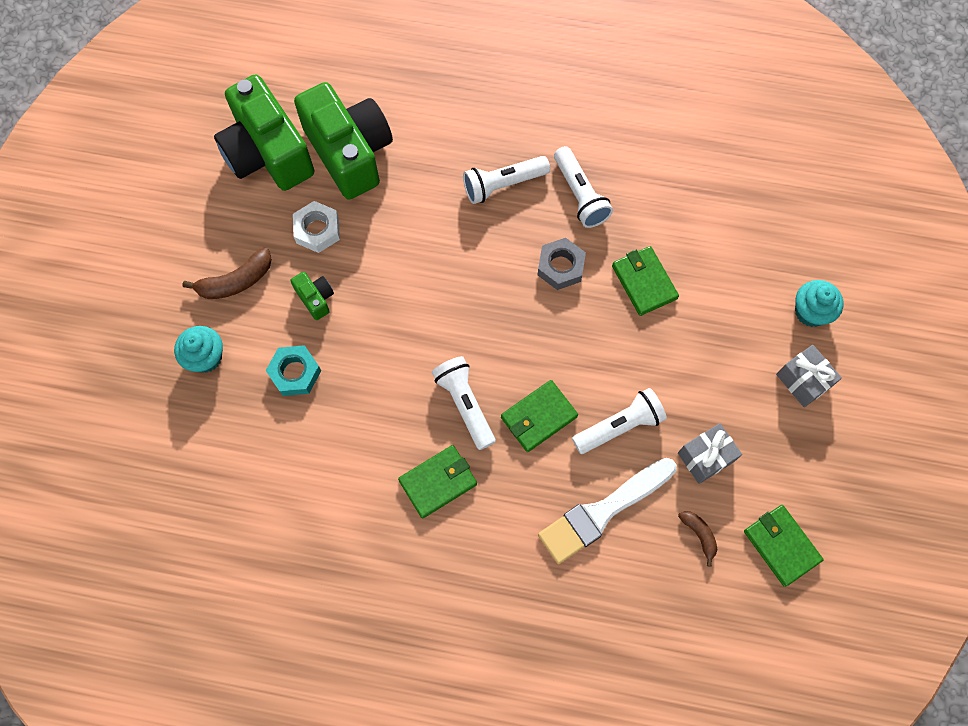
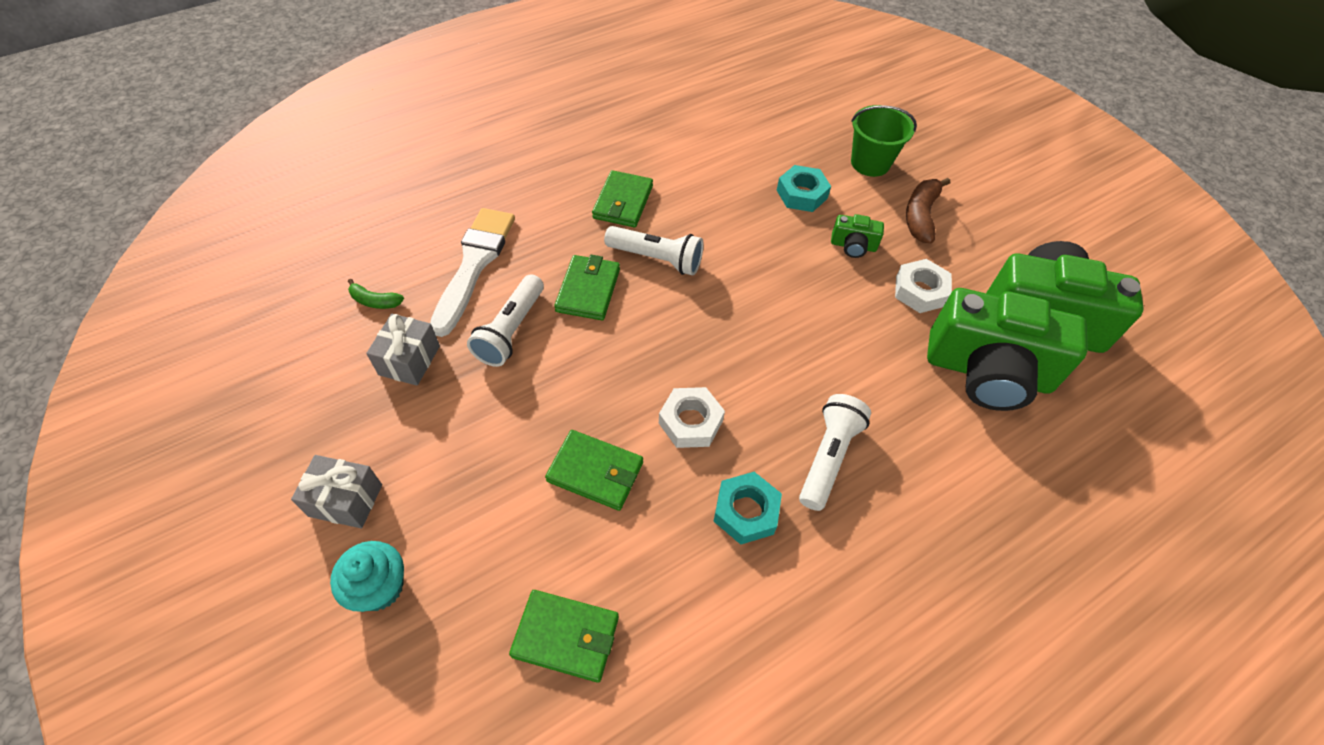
camera: 135 degrees right, 15 degrees down
turquoise cupcake [174,326,223,373] -> green bucket [851,105,917,177]
grey nut [537,238,586,290] -> white nut [659,387,725,448]
white flashlight [554,146,613,228] -> turquoise nut [713,472,782,545]
brown banana [678,511,717,567] -> green banana [348,279,404,309]
green wallet [744,505,824,587] -> green wallet moved to [509,590,619,683]

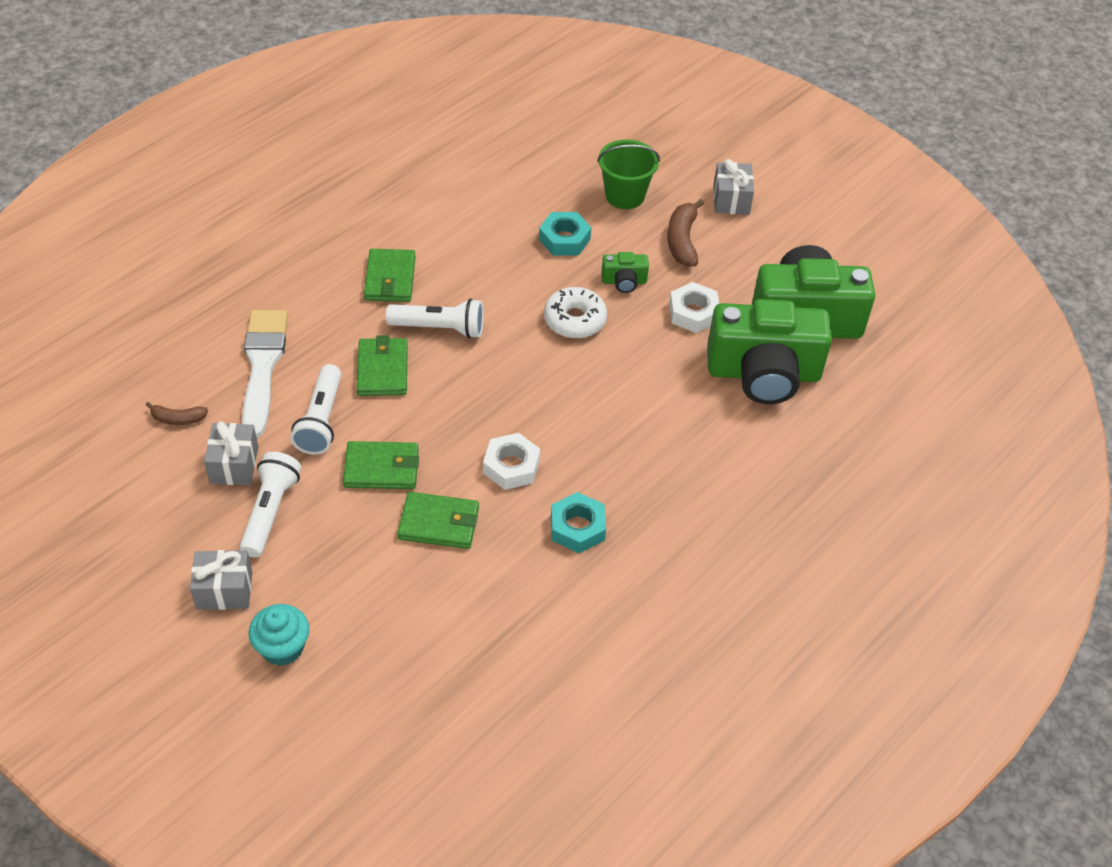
camera: 15 degrees left, 5 degrees down
green banana [348,279,404,309] -> brown banana [146,402,208,425]
green wallet [509,590,619,683] -> green wallet moved to [343,441,419,489]
white flashlight [799,394,871,511] -> white flashlight moved to [239,452,301,557]
none -> white donut [544,287,607,338]
none -> grey gift [713,159,754,215]

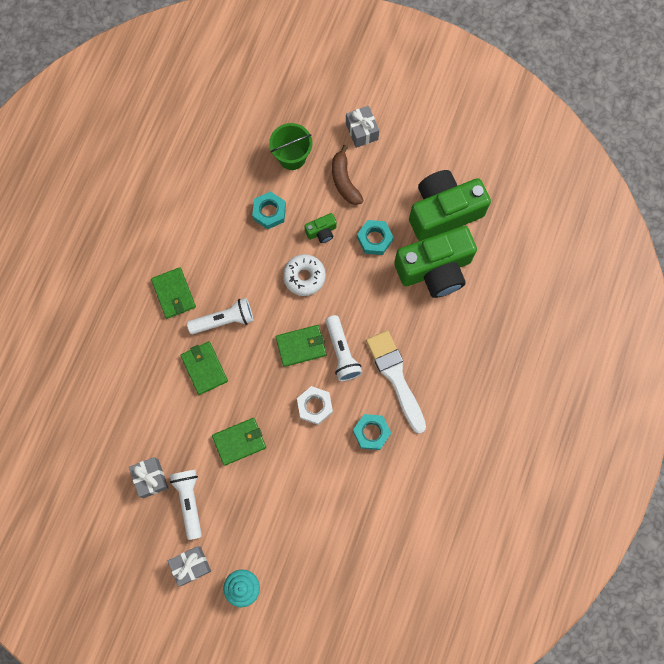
camera: 20 degrees left, 25 degrees up
brown banana [146,402,208,425] -> none
white brush [242,310,288,438] -> white brush moved to [366,330,426,434]
white flashlight [291,364,341,455] -> white flashlight moved to [325,315,362,381]
green wallet [398,492,479,549] -> green wallet moved to [276,325,326,367]
white nut [669,282,719,333] -> turquoise nut [357,220,394,255]

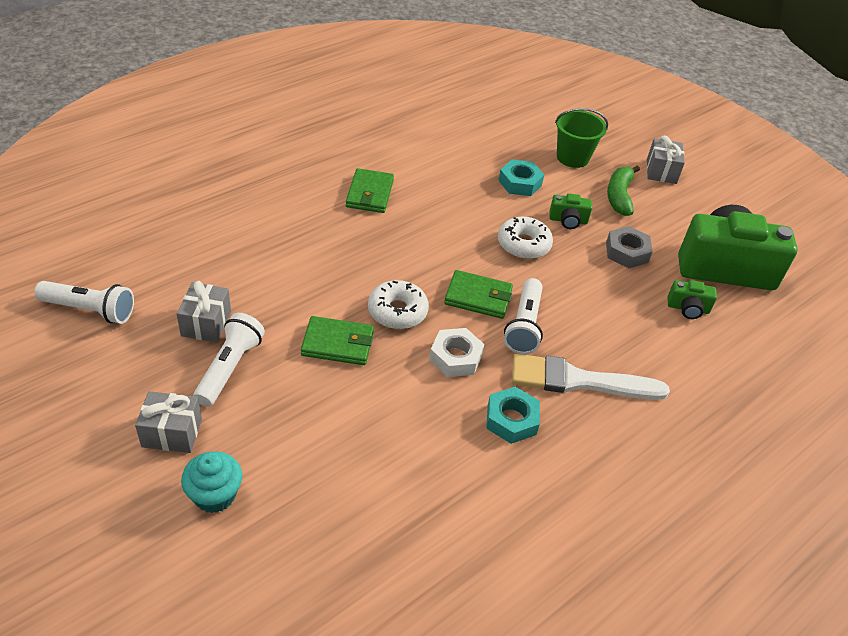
camera: 25 degrees right, 30 degrees down
green wallet [180,342,228,395] -> none
white flashlight [187,298,254,334] -> white flashlight moved to [34,281,134,324]
brown banana [332,145,364,205] -> green banana [607,166,640,216]
turquoise nut [357,220,394,255] -> grey nut [606,226,653,268]
white brush [366,330,426,434] -> white brush turned 90 degrees counterclockwise [512,354,670,400]
green camera [394,226,477,298] -> green camera [668,280,717,319], size x0.42
none -> white donut [368,280,429,329]

